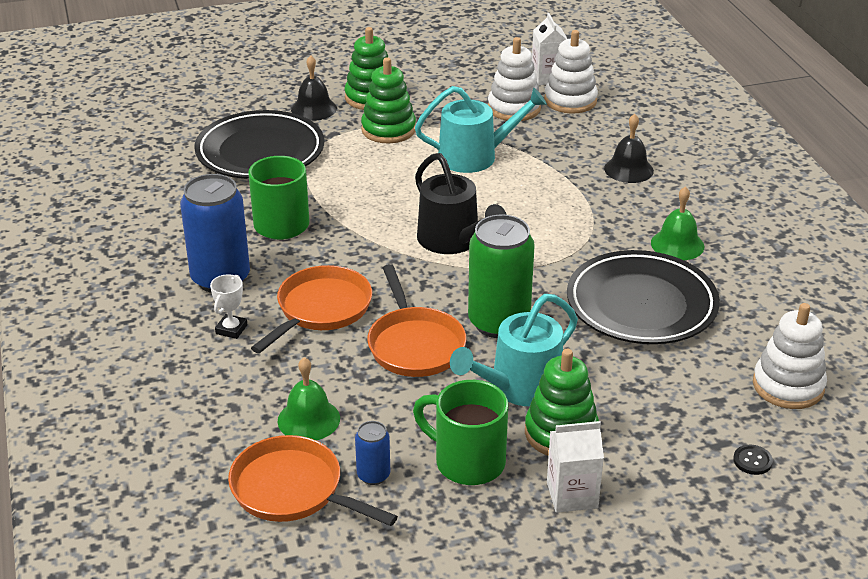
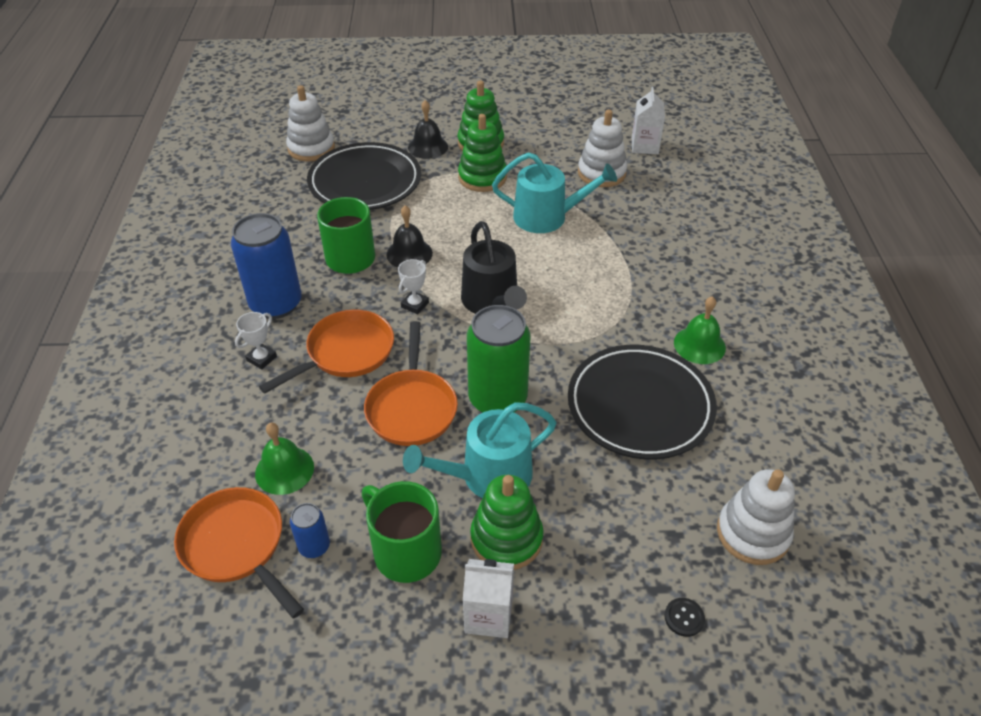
camera: 15 degrees right, 10 degrees up
white stacking toy [544,30,598,114] -> white stacking toy moved to [286,85,335,162]
black bell [604,114,654,183] -> black bell moved to [386,205,433,268]
none -> white trophy [398,259,429,314]

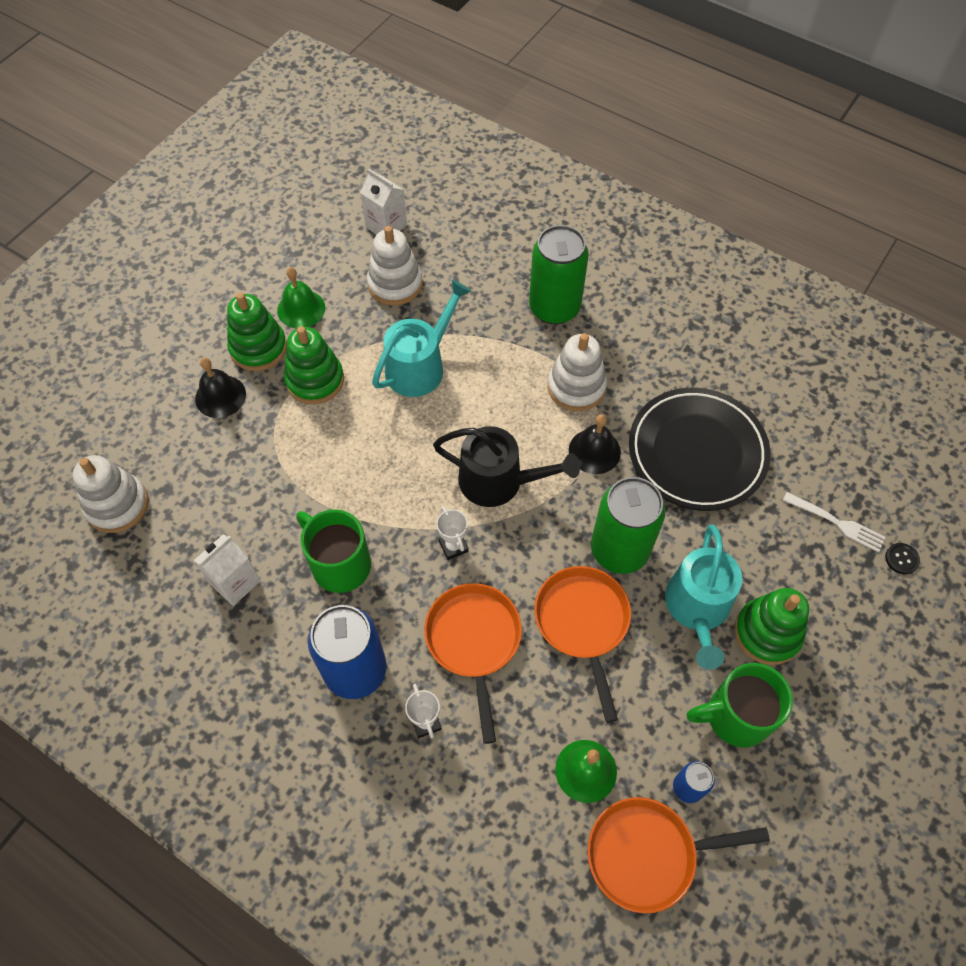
camera: 55 degrees left, 15 degrees up
black plate [307,142,421,210] -> none
orange pan [364,321,458,446] -> orange pan turned 135 degrees counterclockwise [534,566,631,723]
black bell [386,205,433,268] -> black bell moved to [569,414,621,474]
white carton [463,559,514,638] -> white carton moved to [193,535,261,606]
green bell [674,296,726,364] -> green bell moved to [277,267,325,328]
white stacking toy [717,469,795,565] -> white stacking toy moved to [548,333,607,411]
none -> green can [529,225,589,324]
none -> white fork [783,492,886,552]

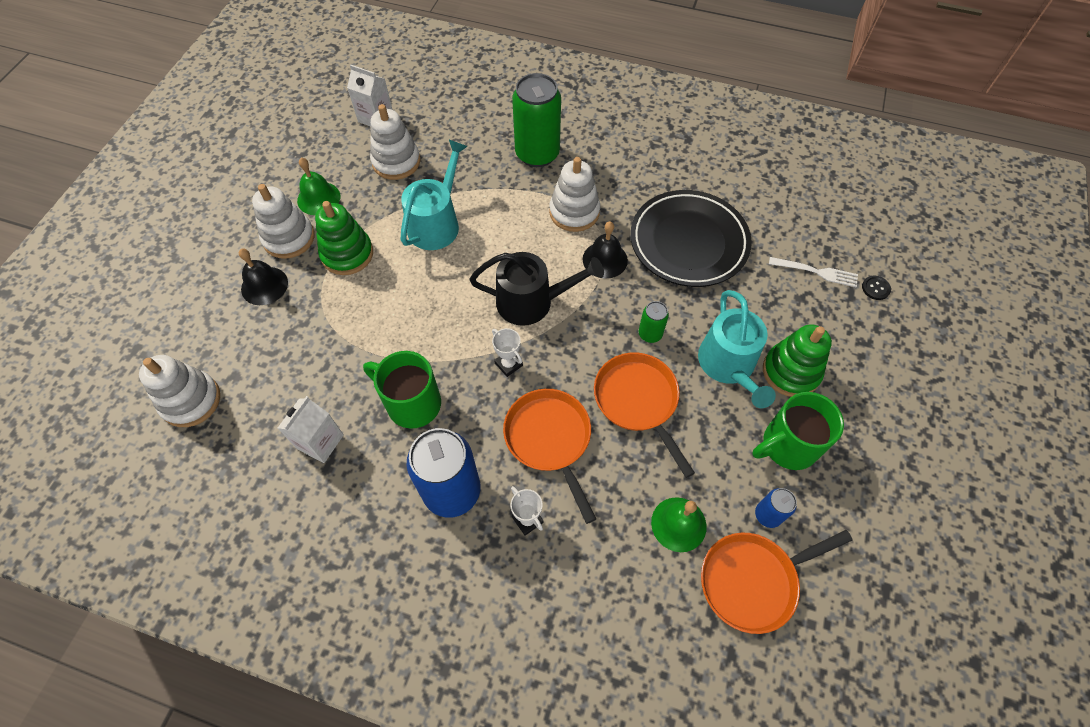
camera: 15 degrees left, 0 degrees up
green stacking toy [227,292,287,371] -> white stacking toy [252,184,315,259]
green can [591,477,666,574] -> green can [639,301,669,343], size x0.47

